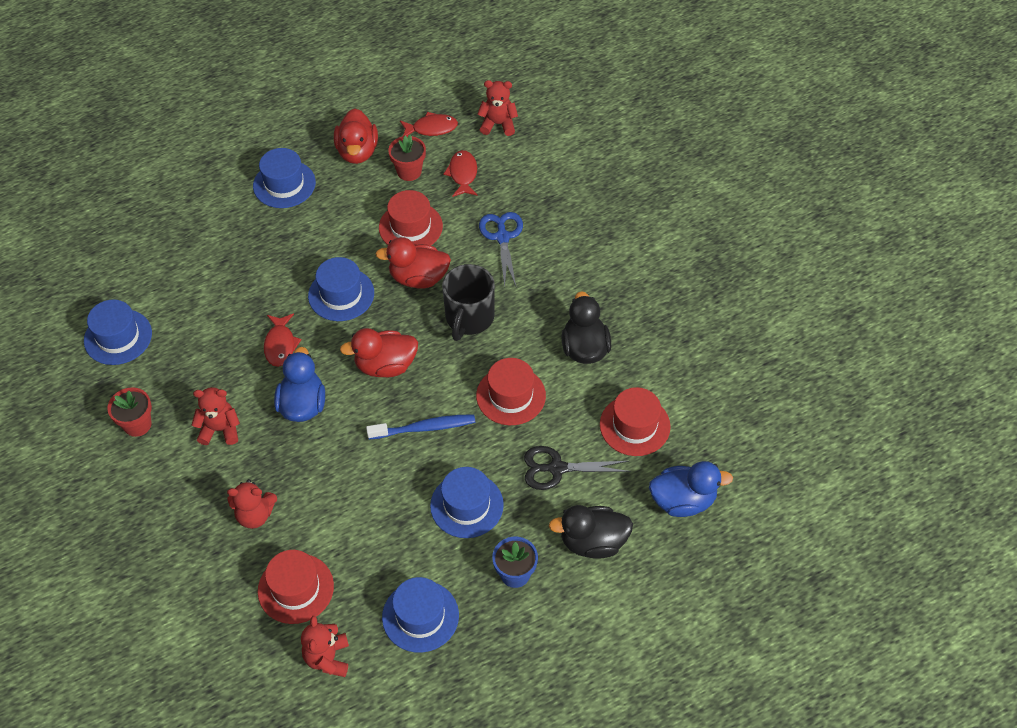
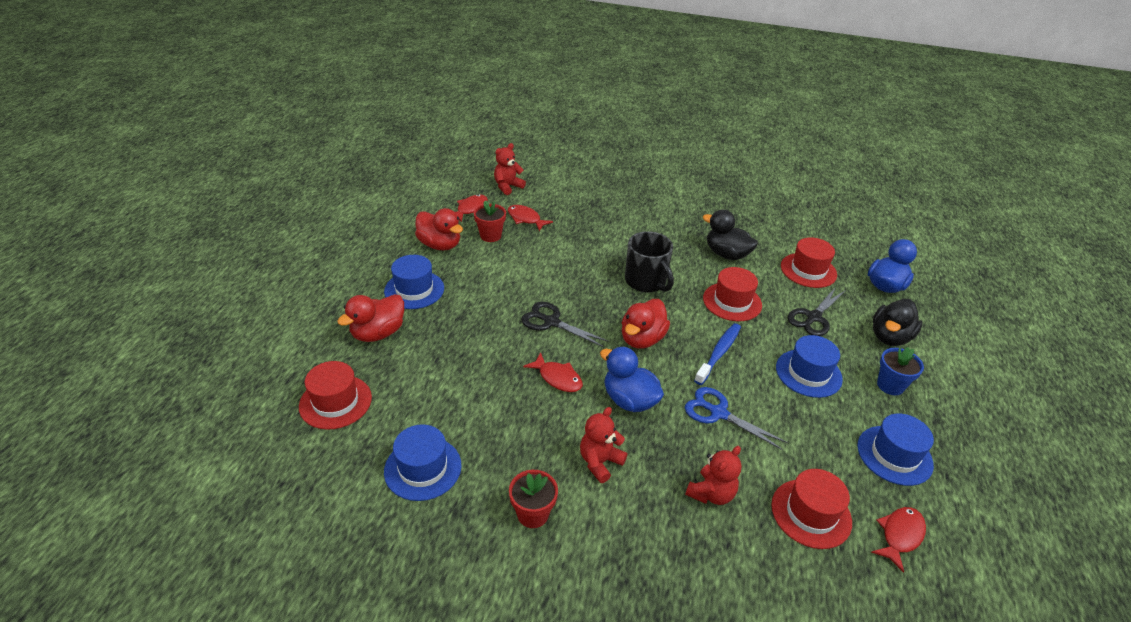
camera: 50 degrees left, 15 degrees down
red teddy bear [301,616,349,677] -> red fish [871,507,926,573]
blue hat [308,257,374,321] -> black scissors [521,302,609,347]
red duck [375,237,451,289] -> red duck moved to [337,294,404,342]
red hat [379,190,443,246] -> red hat moved to [299,361,372,430]
blue scissors [479,212,523,287] -> blue scissors moved to [685,387,788,450]

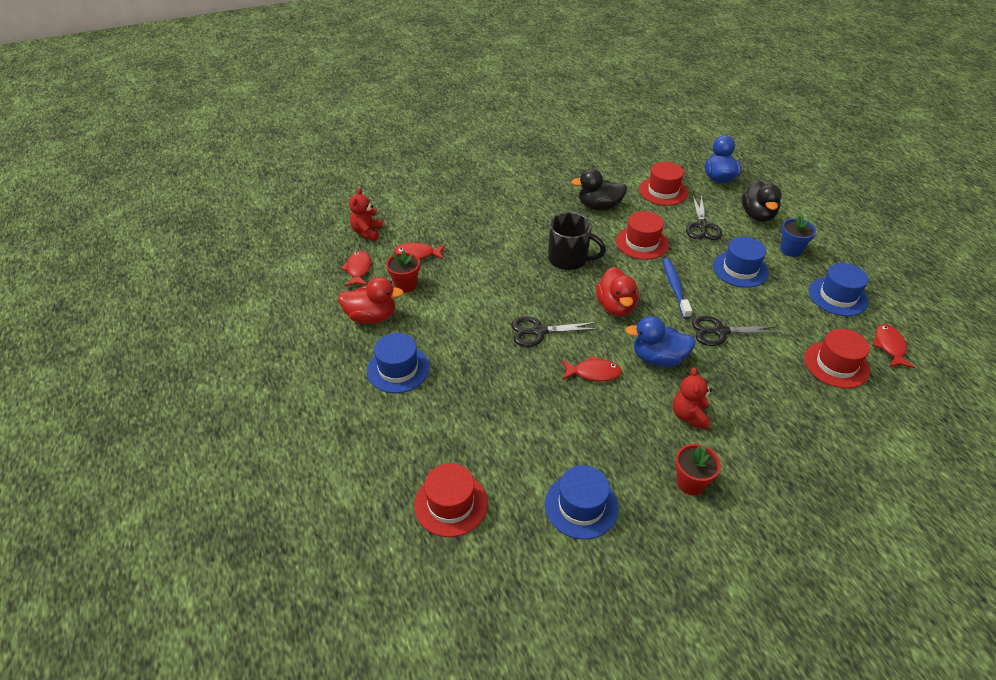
camera: 35 degrees left, 5 degrees up
red duck [337,294,404,342] -> none
blue scissors [685,387,788,450] -> black scissors [692,316,783,346]
red teddy bear [685,446,742,505] -> none

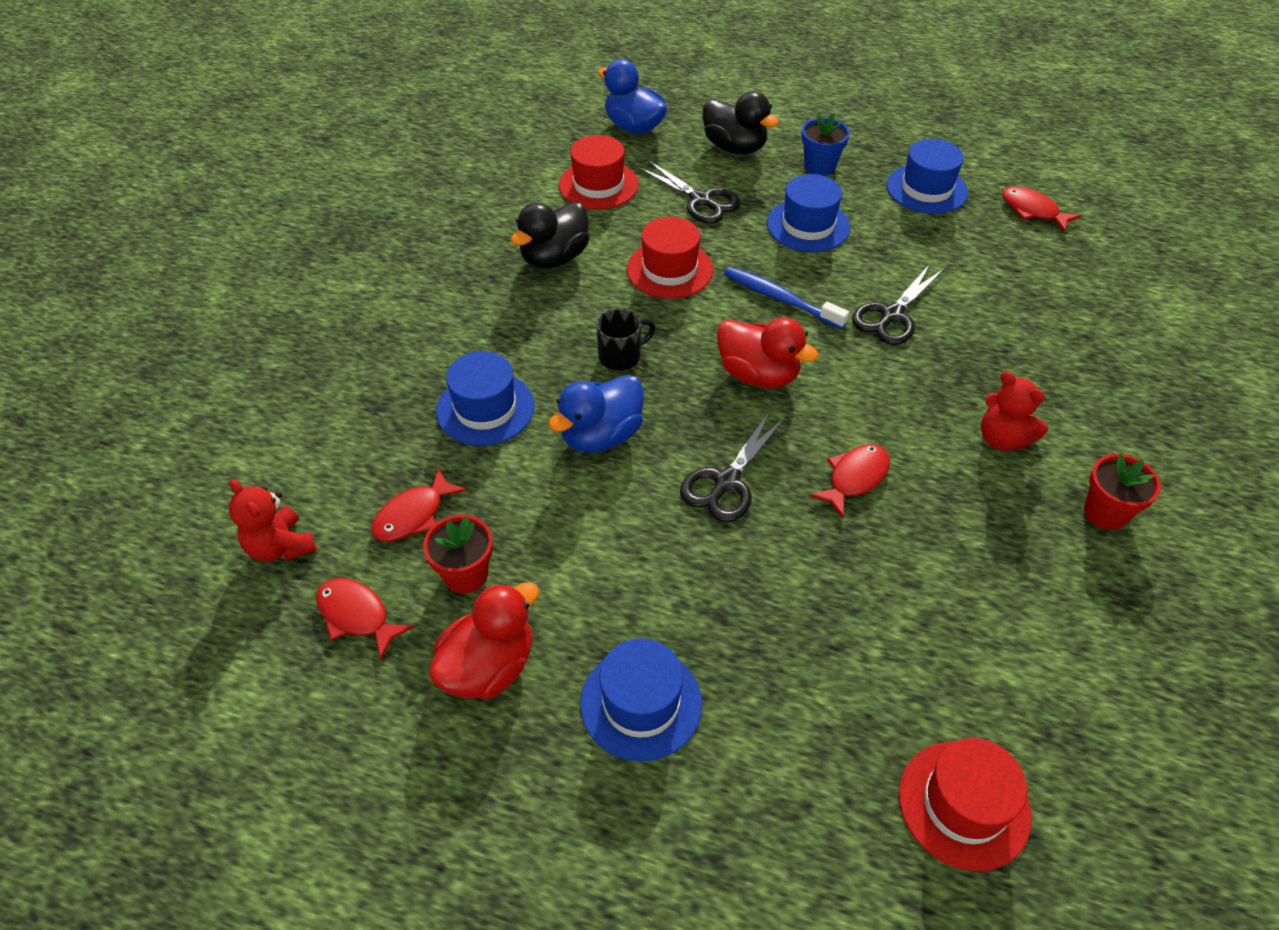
camera: 50 degrees left, 5 degrees up
blue hat [545,465,619,539] -> blue hat moved to [436,351,534,446]
black mug [548,212,606,270] -> black mug [596,308,656,370], size x0.62
blue duck [626,316,696,367] -> blue duck moved to [548,375,644,453]
red hat [804,329,870,389] -> none

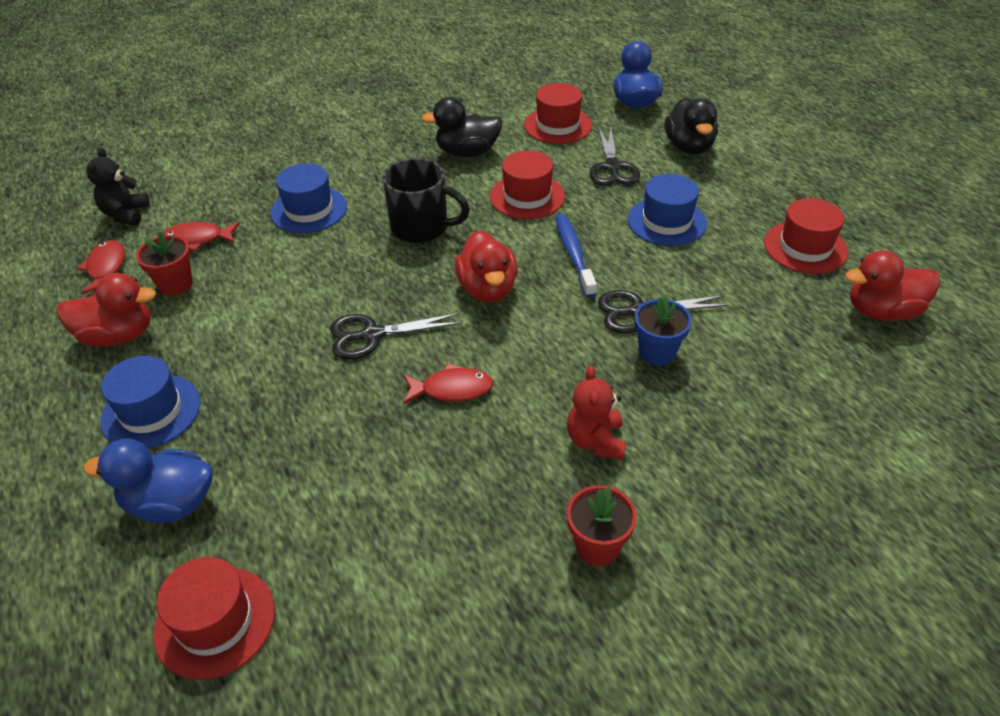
camera: 45 degrees right, 5 degrees down
red teddy bear [229,479,317,562] -> black teddy bear [86,148,150,225]
blue duck [548,375,644,453] -> blue duck moved to [83,438,212,523]
black mug [596,308,656,370] -> black mug [382,158,470,243], size x1.62
blue flower pot [801,113,850,176] -> blue flower pot moved to [634,295,692,366]
blue hat [887,139,968,214] -> red hat [764,198,848,274]
red fish [1002,186,1081,232] -> red duck [845,250,940,321]

